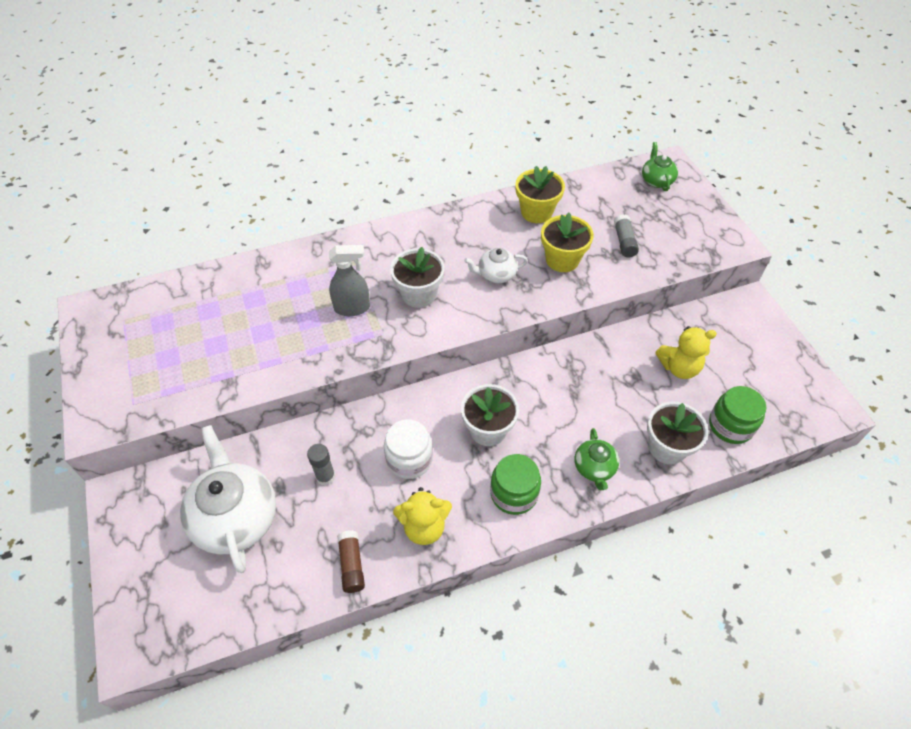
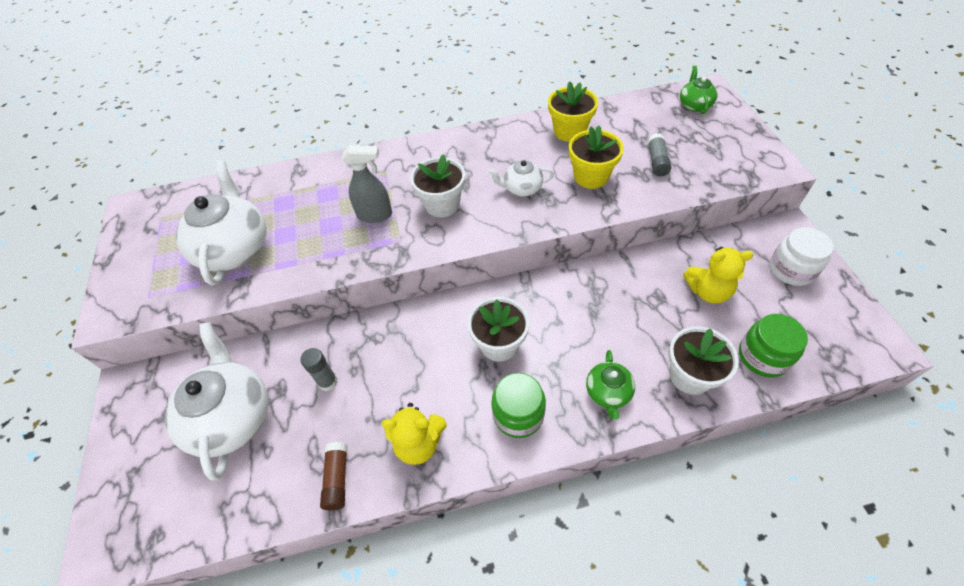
camera: 10 degrees right, 0 degrees up
white jar [384,420,433,479] -> white jar moved to [770,227,834,286]
none -> white teapot [176,160,267,286]

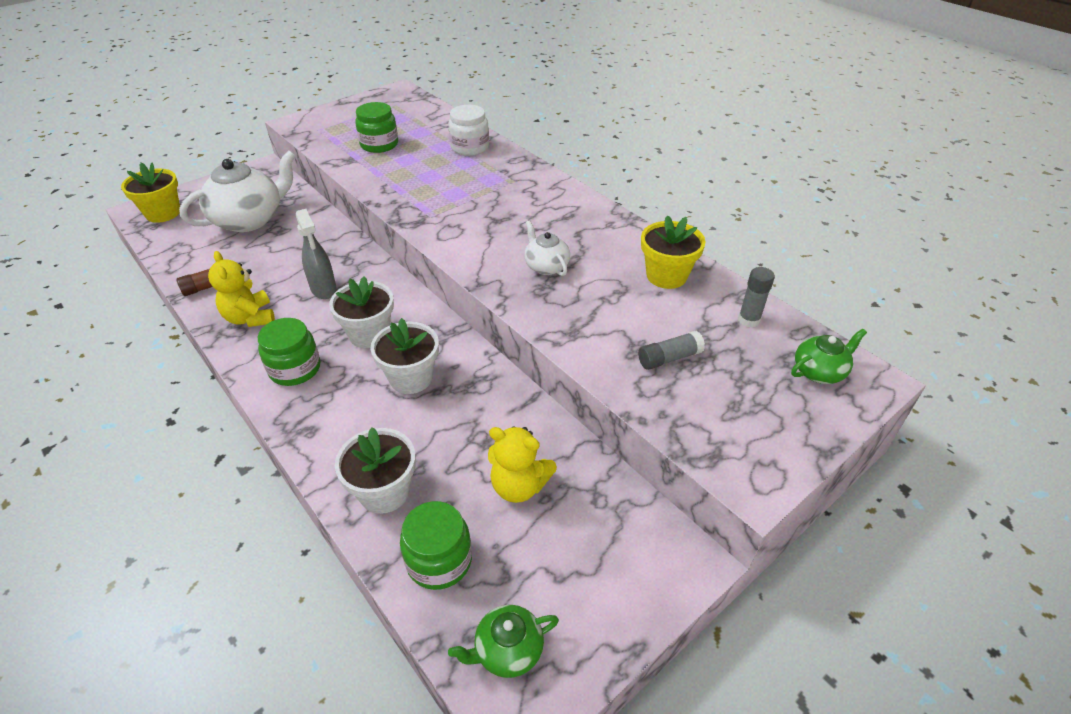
camera: 60 degrees right, 10 degrees down
white teapot [176,160,267,286] -> green jar [355,102,398,153]
grey glue stick [300,348,338,391] -> grey glue stick moved to [738,267,775,328]
grey spray bottle [342,145,392,223] -> grey spray bottle moved to [296,209,337,299]
white flower pot [410,154,465,217] -> white flower pot moved to [370,318,439,394]
yellow flower pot [569,126,624,189] -> yellow flower pot moved to [121,162,180,223]
green teapot [586,350,635,419] -> green teapot moved to [448,605,559,678]
yellow teddy bear [683,247,753,304] -> yellow teddy bear turned 45 degrees counterclockwise [488,426,557,503]
white jar [770,227,834,286] -> white jar moved to [448,105,489,156]

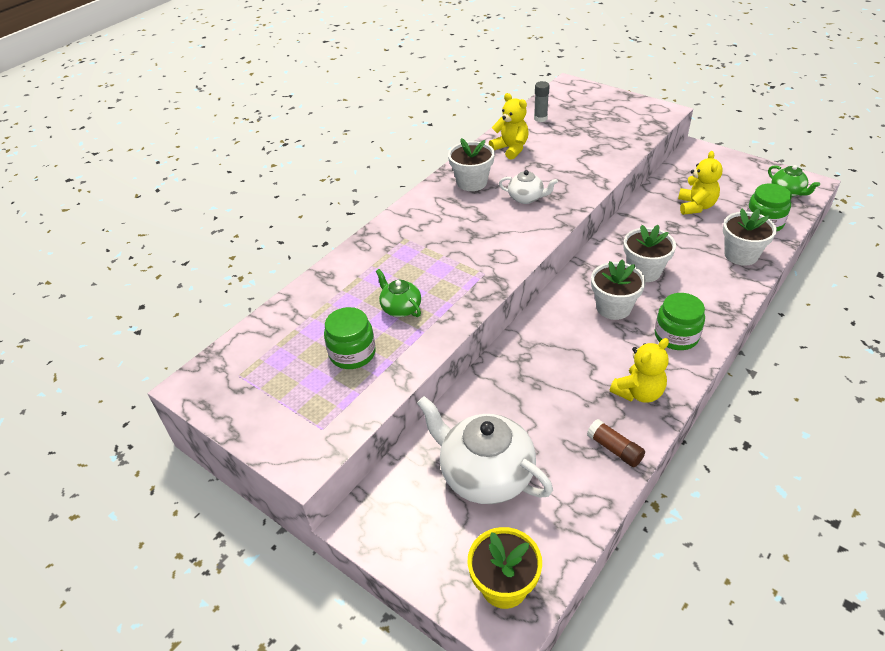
camera: 100 degrees left, 0 degrees up
grey spray bottle [296,209,337,299] -> none
white jar [448,105,489,156] -> none
white teapot [524,220,570,276] -> white teapot turned 120 degrees counterclockwise [499,170,558,204]
grey glue stick [638,331,705,370] -> none
yellow flower pot [641,215,706,289] -> yellow teddy bear [489,93,529,160]
green teapot [791,329,867,384] -> green teapot moved to [376,269,421,317]
none -> white flower pot [448,138,495,191]

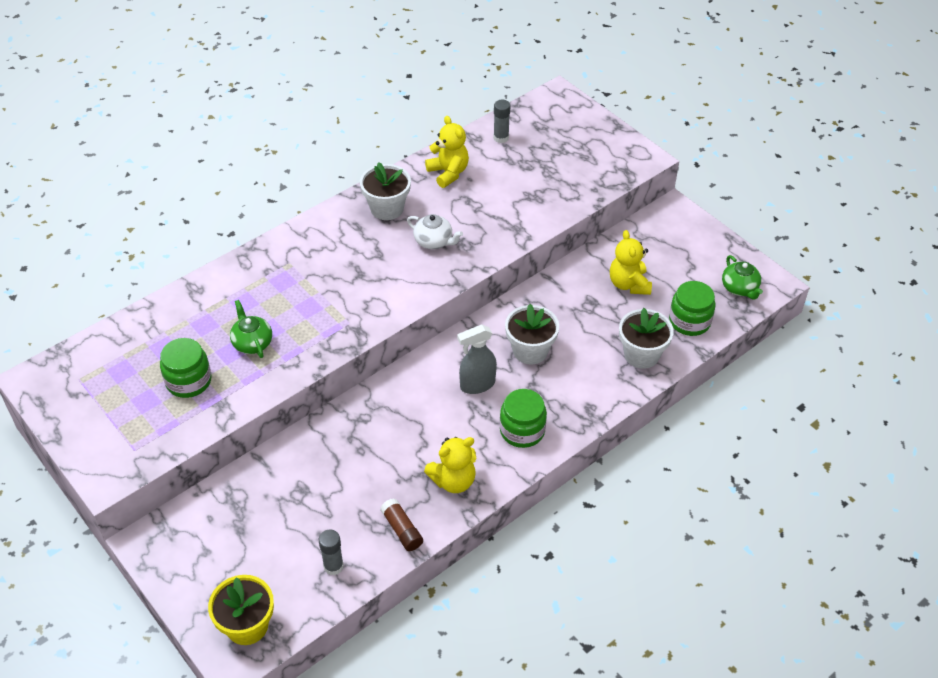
camera: 10 degrees right, 5 degrees up
white teapot [417,396,553,504] -> none
white flower pot [591,259,646,320] -> grey spray bottle [457,325,497,394]
yellow teddy bear [678,151,723,215] -> yellow teddy bear turned 150 degrees clockwise [610,230,652,295]
none -> grey glue stick [319,530,344,575]

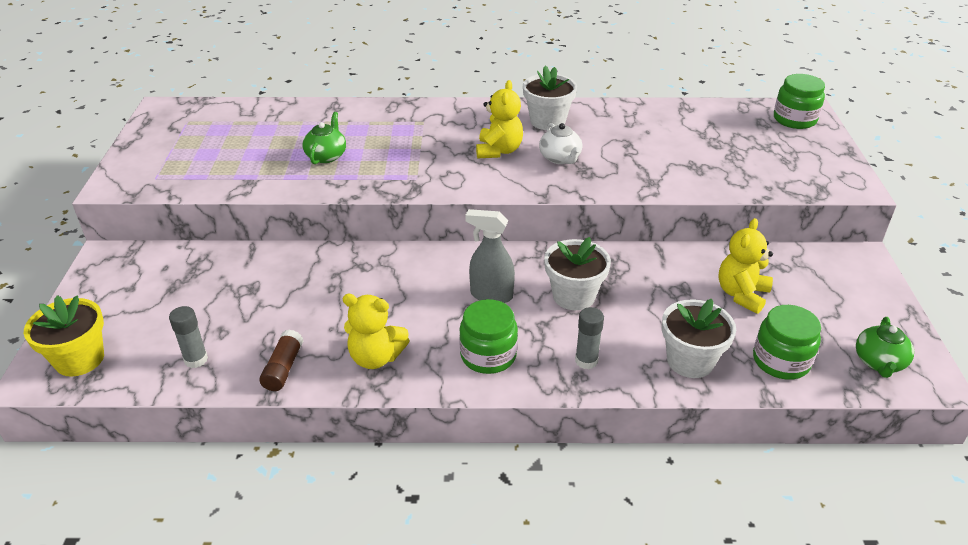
camera: 40 degrees right, 10 degrees down
green jar [160,338,211,398] -> green jar moved to [774,74,825,129]
yellow teddy bear [425,116,469,188] -> yellow teddy bear moved to [476,80,523,158]
grey glue stick [493,100,510,143] -> grey glue stick moved to [575,307,604,369]

